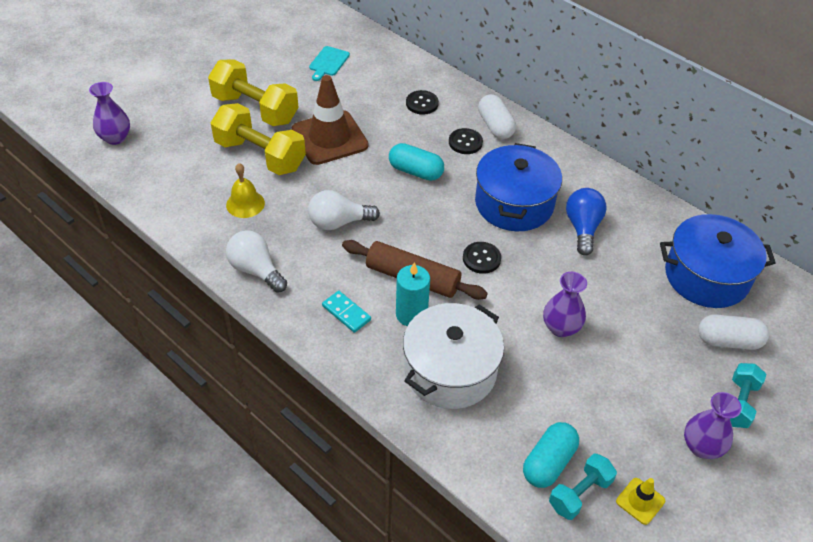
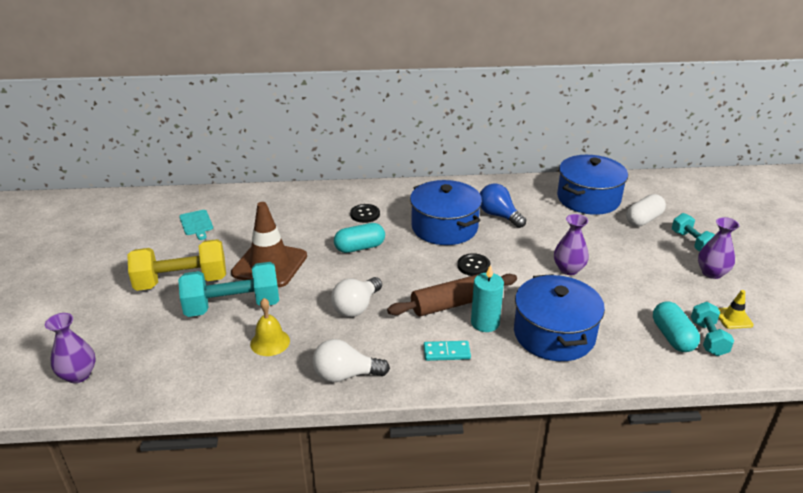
camera: 45 degrees left, 15 degrees down
yellow dumbbell [211,103,306,175] -> turquoise dumbbell [178,262,279,317]
white pot [403,303,504,409] -> blue pot [514,274,605,361]
black button [406,90,439,115] -> none
white capsule [478,94,516,139] -> none

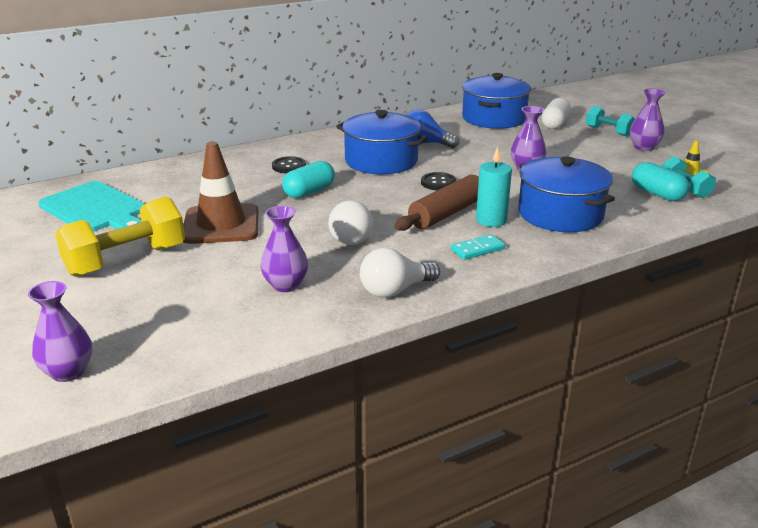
camera: 25 degrees left, 5 degrees down
turquoise dumbbell [178,262,279,317] -> none
turquoise cutting board [179,210,213,240] -> turquoise cutting board [38,181,144,232], size x2.00
yellow bell [250,298,290,356] -> purple vase [261,206,308,292]

